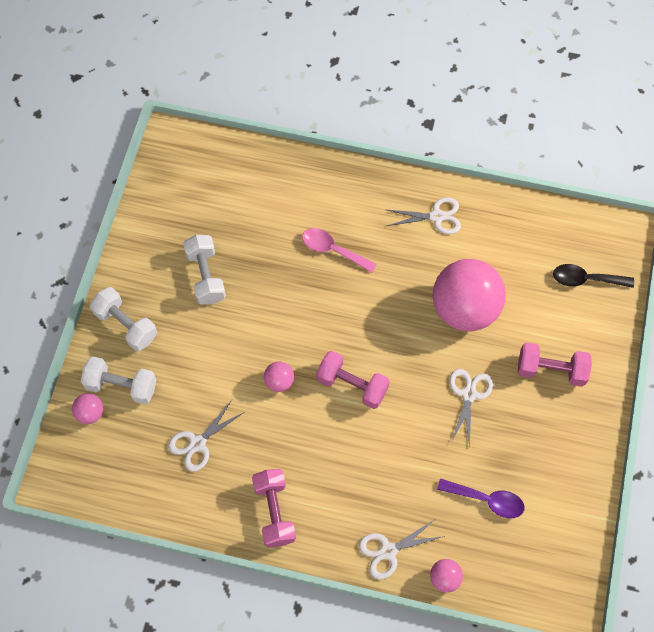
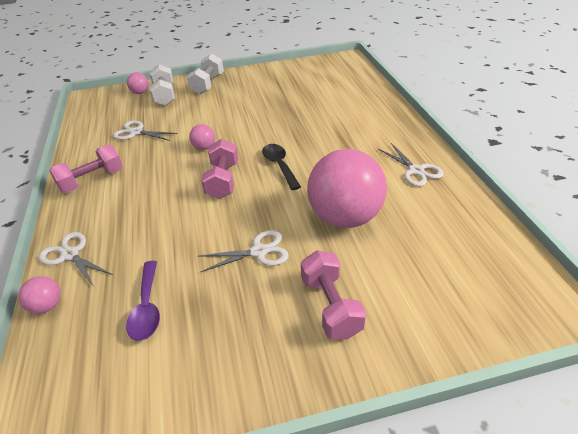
camera: 65 degrees right, 25 degrees down
white dumbbell [183,235,226,304] -> none
pink spoon [302,228,377,273] -> none
black spoon [553,264,634,288] -> black spoon moved to [262,144,301,190]

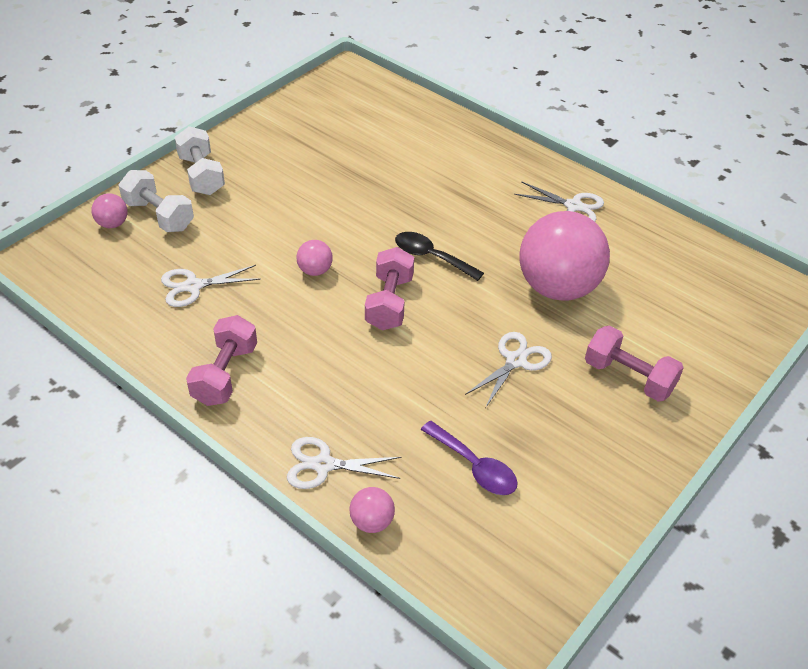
camera: 40 degrees left, 5 degrees up
pink dumbbell [201,139,238,199] -> pink dumbbell turned 45 degrees clockwise [365,247,414,330]

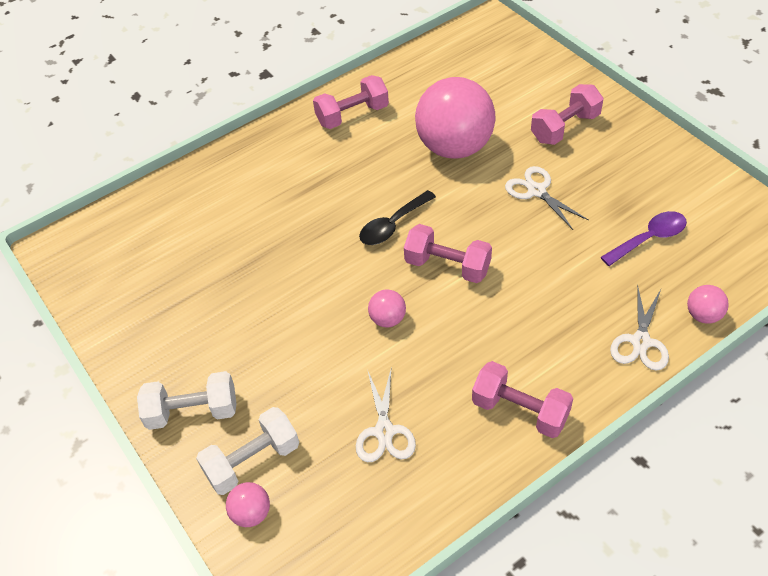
camera: 70 degrees left, 5 degrees up
white scissors [514,181,604,222] -> pink dumbbell [313,75,389,129]

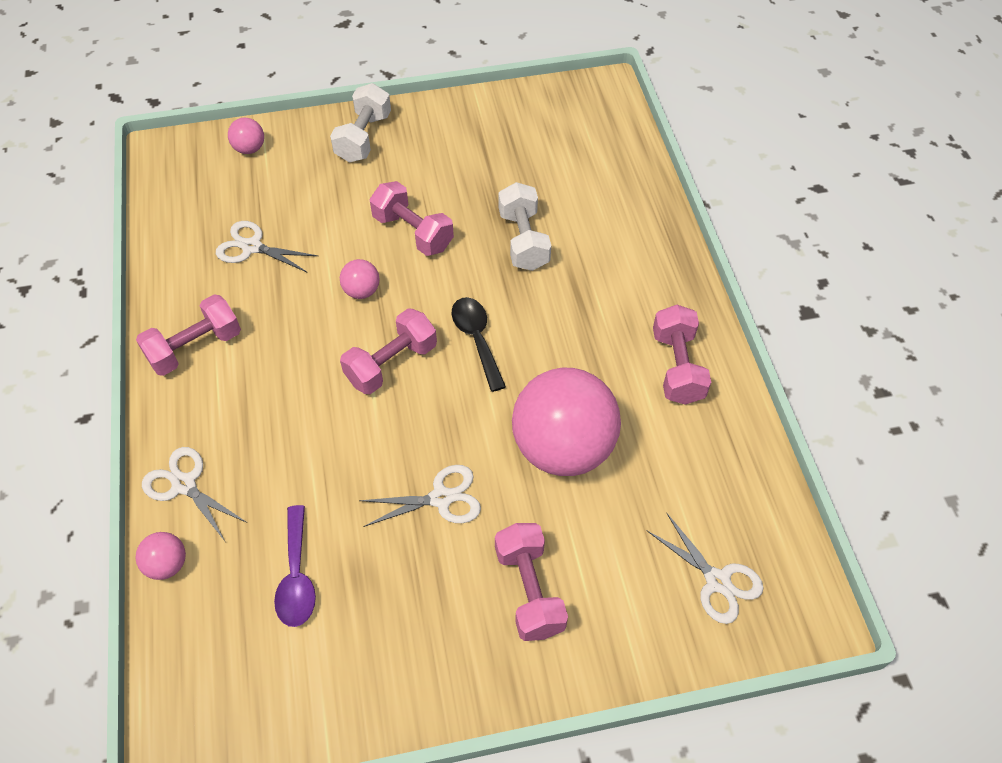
camera: 110 degrees right, 5 degrees up
white dumbbell [196,407,299,495] -> white dumbbell moved to [498,182,551,271]
none -> pink dumbbell [369,181,454,256]
none -> white scissors [647,513,763,624]

